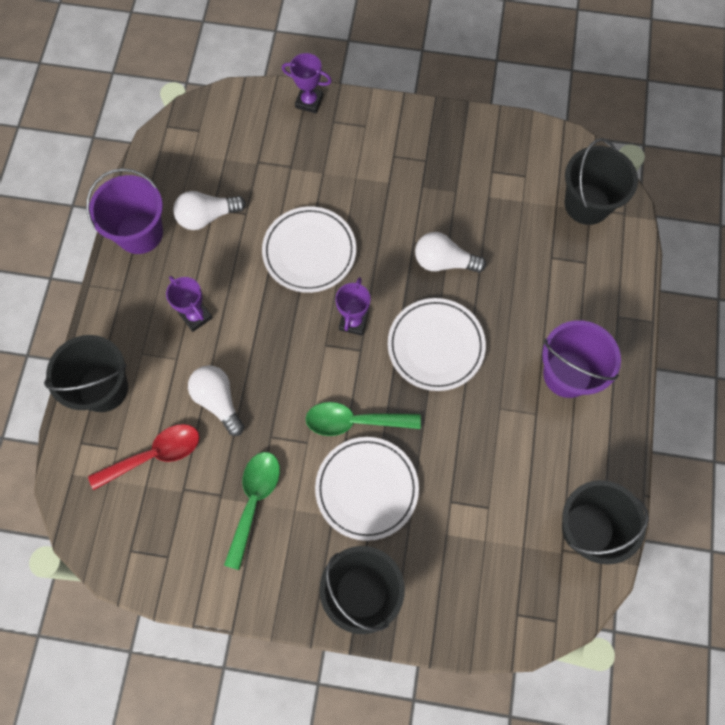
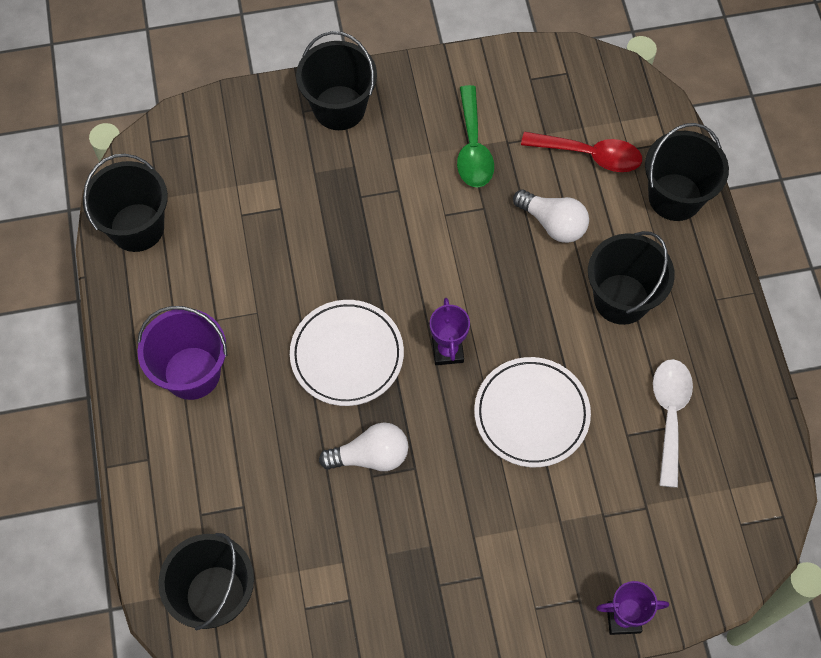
camera: 160 degrees right, 5 degrees down
purple bucket [86,168,163,254] -> none
red spoon [88,424,199,490] -> red spoon turned 120 degrees counterclockwise [521,131,642,172]
purple trophy [166,276,213,332] -> black bucket [588,231,675,325]
white light bulb [173,191,246,230] -> white spoon [653,359,693,488]
green spoon [306,402,421,436] -> none
white plate [315,437,419,541] -> none

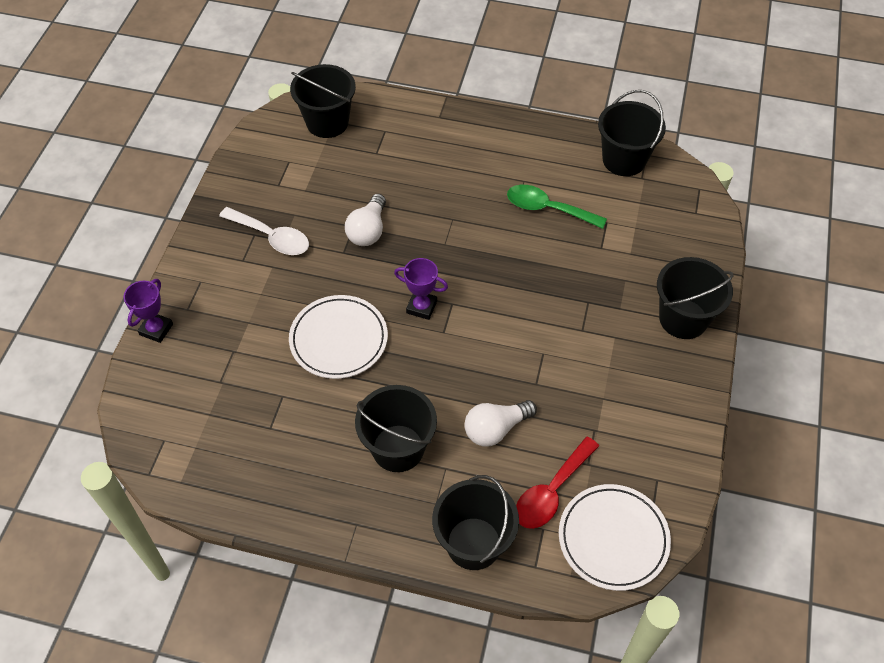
camera: 115 degrees right, 10 degrees down
purple bucket [137,306,227,400] -> none
white plate [290,300,404,406] -> white plate moved to [559,484,671,591]
green spoon [457,85,494,187] -> green spoon moved to [507,185,607,229]
white spoon [653,359,693,488] -> white spoon moved to [219,207,309,255]

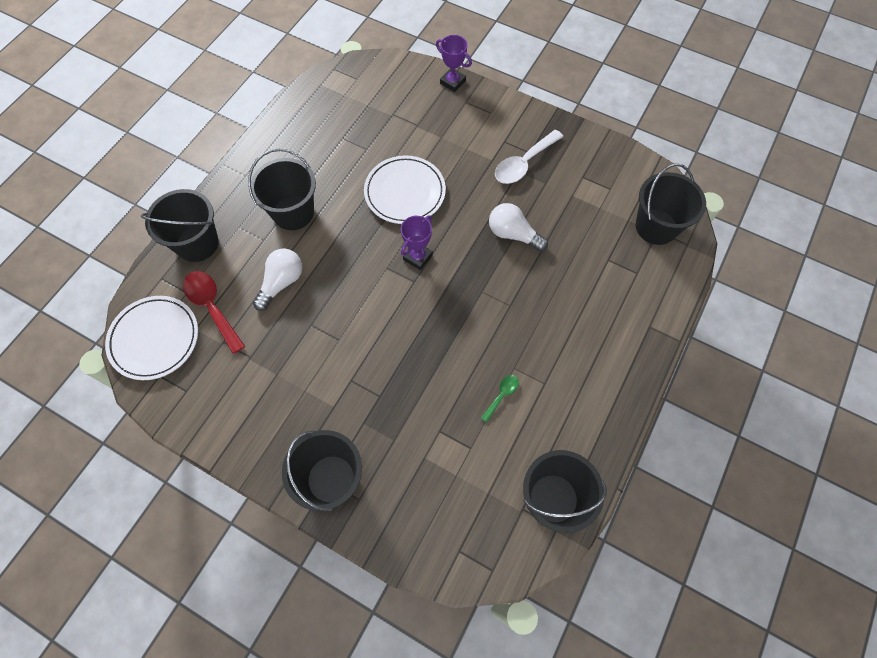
camera: 105 degrees right, 10 degrees up
white light bulb [464,400,537,446] -> white light bulb turned 45 degrees clockwise [253,248,302,311]
green spoon [507,185,607,229] -> green spoon [481,375,519,422], size x0.53

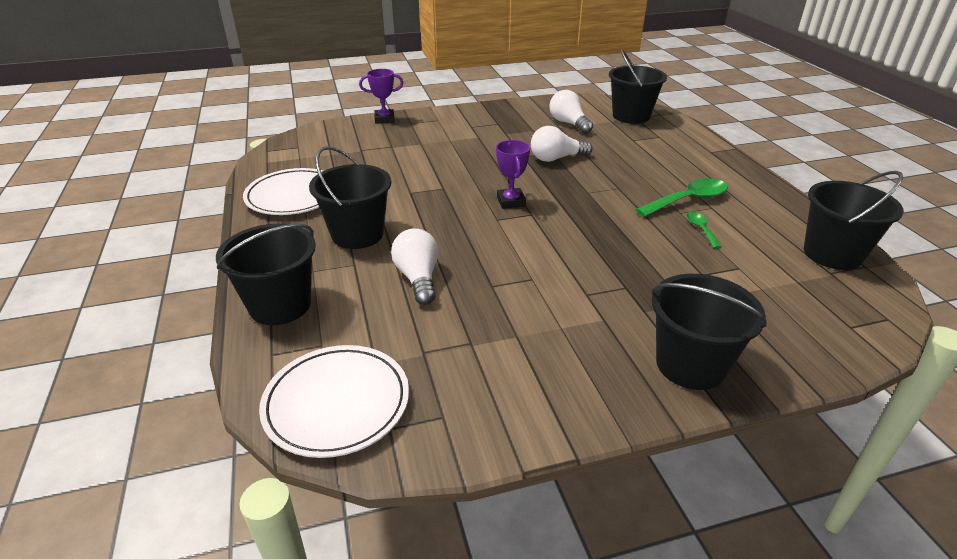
camera: 45 degrees left, 30 degrees down
red spoon [183,271,245,354] -> none
white plate [364,155,446,224] -> white plate moved to [243,168,323,215]
white spoon [495,130,563,184] -> none
none -> white light bulb [549,90,593,134]
none -> green spoon [636,178,728,217]

